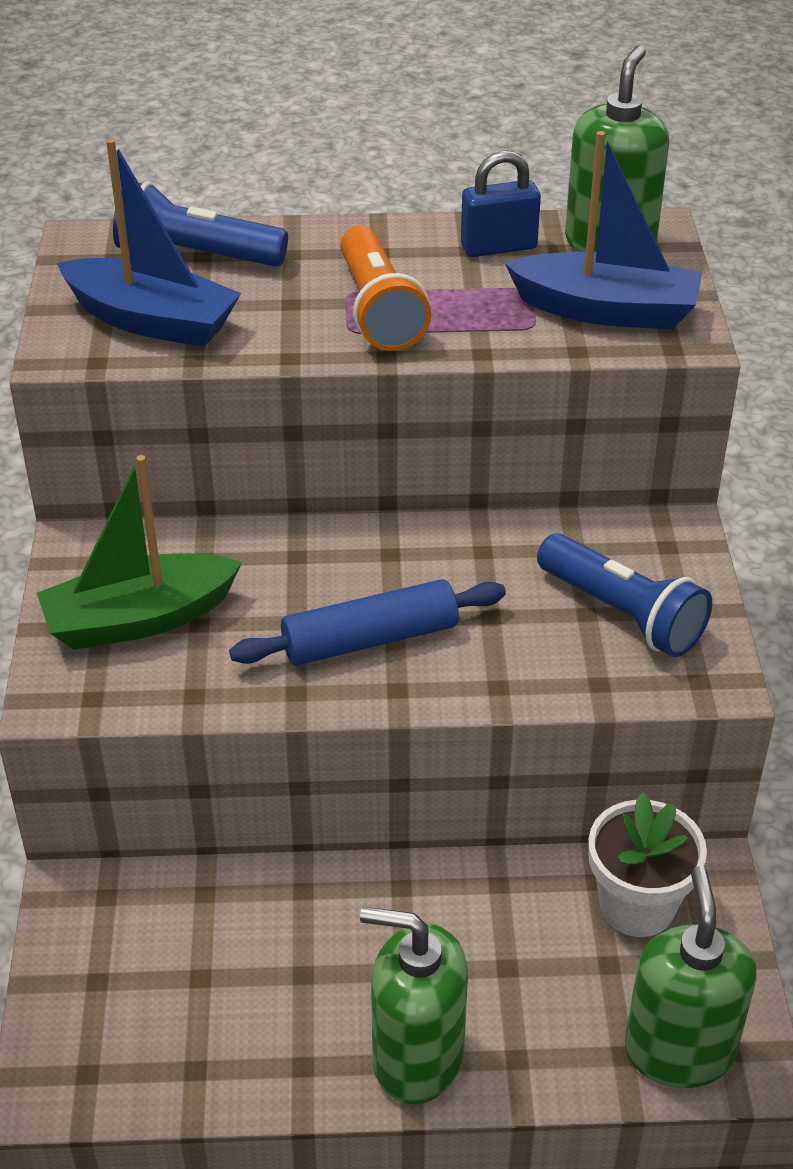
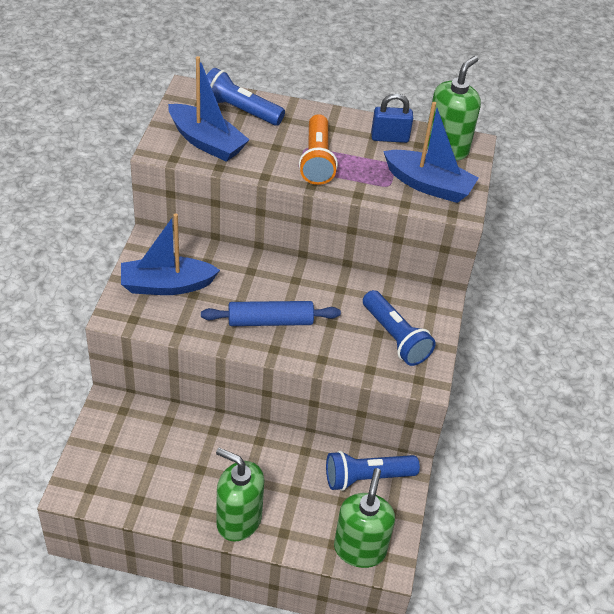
camera: 10 degrees right, 5 degrees up
green boat [37,455,242,650] -> blue boat [121,213,220,295]
white flower pot [588,792,707,937] -> blue flashlight [326,451,420,491]

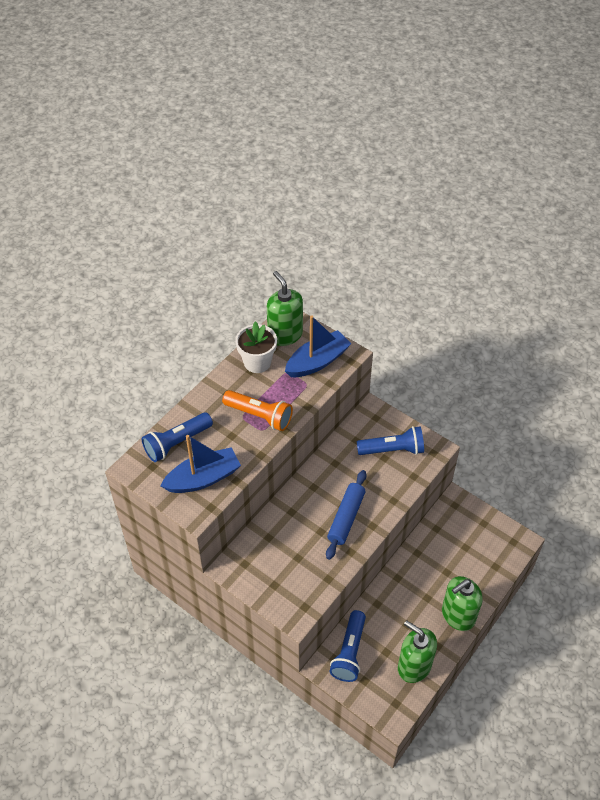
camera: 60 degrees left, 5 degrees up
blue boat [121,213,220,295] -> none
blue flashlight [326,451,420,491] -> blue flashlight moved to [330,610,366,682]
green soap dispenser [334,468,395,568] -> green soap dispenser moved to [398,620,437,683]
blue padlock [371,93,413,143] -> white flower pot [235,321,277,373]

